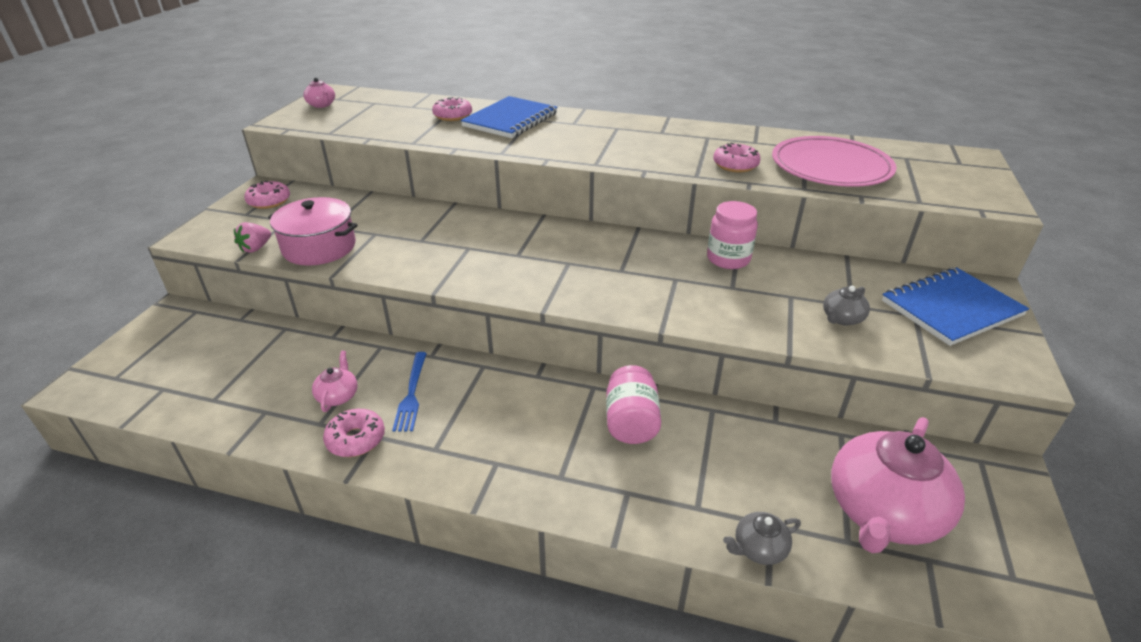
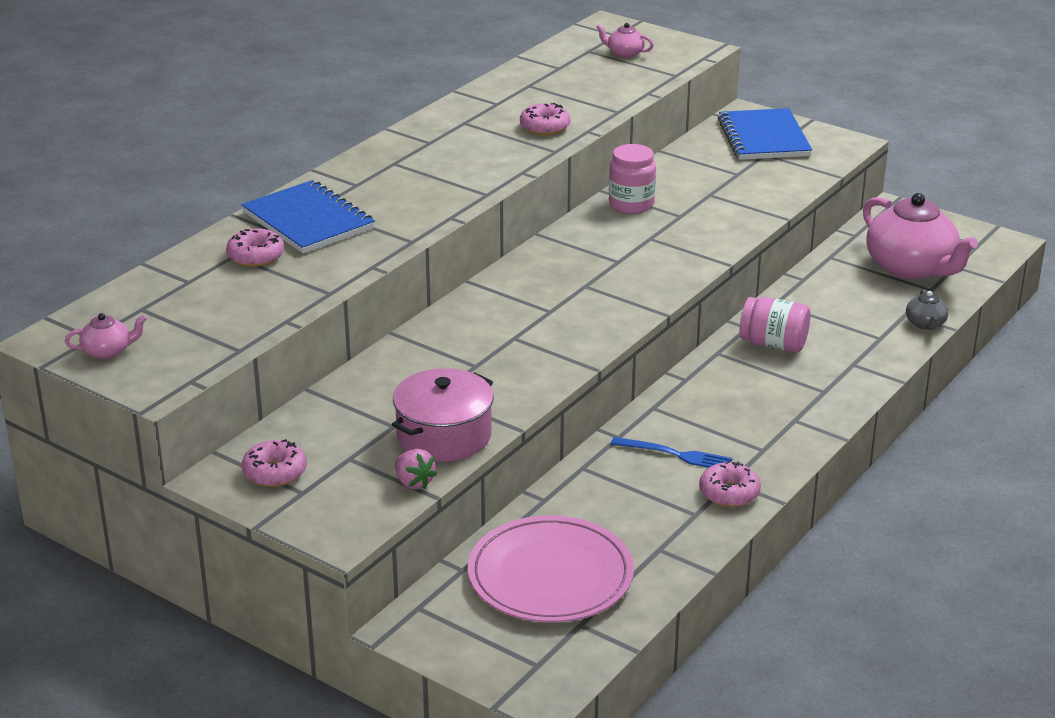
camera: 70 degrees left, 5 degrees down
pink teapot [312,351,358,412] -> pink teapot moved to [596,23,654,58]
pink plate [772,136,897,187] -> pink plate moved to [468,515,634,622]
grey teapot [823,286,870,325] -> none

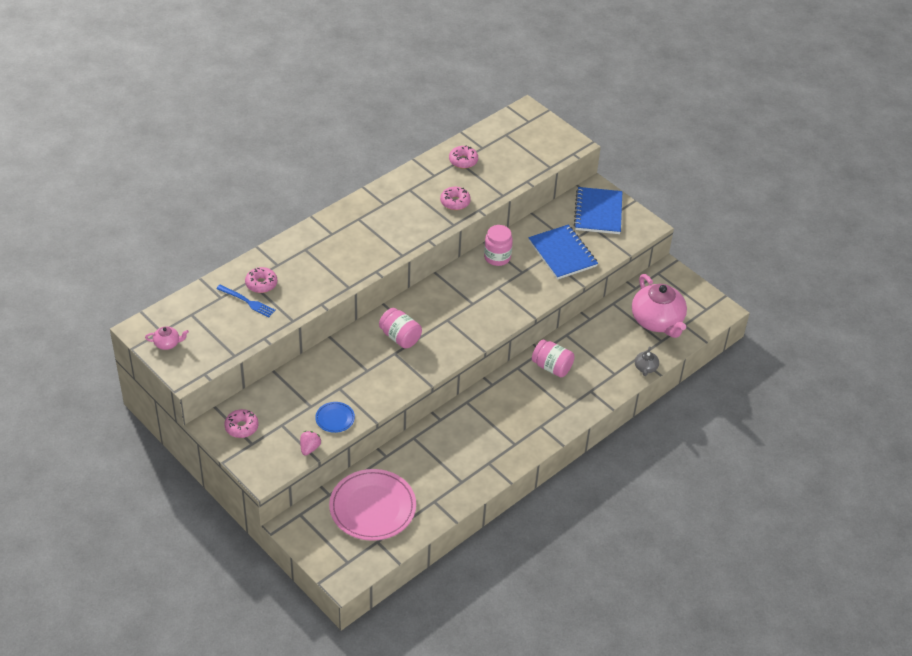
camera: 10 degrees right, 15 degrees up
blue notebook [241,180,375,253] -> blue notebook moved to [528,224,598,280]
pink pot [392,368,494,462] -> blue plate [315,402,355,433]
pink strawberry [395,449,437,490] -> pink strawberry turned 135 degrees counterclockwise [300,431,321,456]
pink teapot [596,23,654,58] -> none
blue fork [611,437,733,468] -> blue fork moved to [216,285,276,317]
pink donut [699,460,761,507] -> pink donut moved to [449,145,478,169]
none -> pink jar [379,308,422,348]

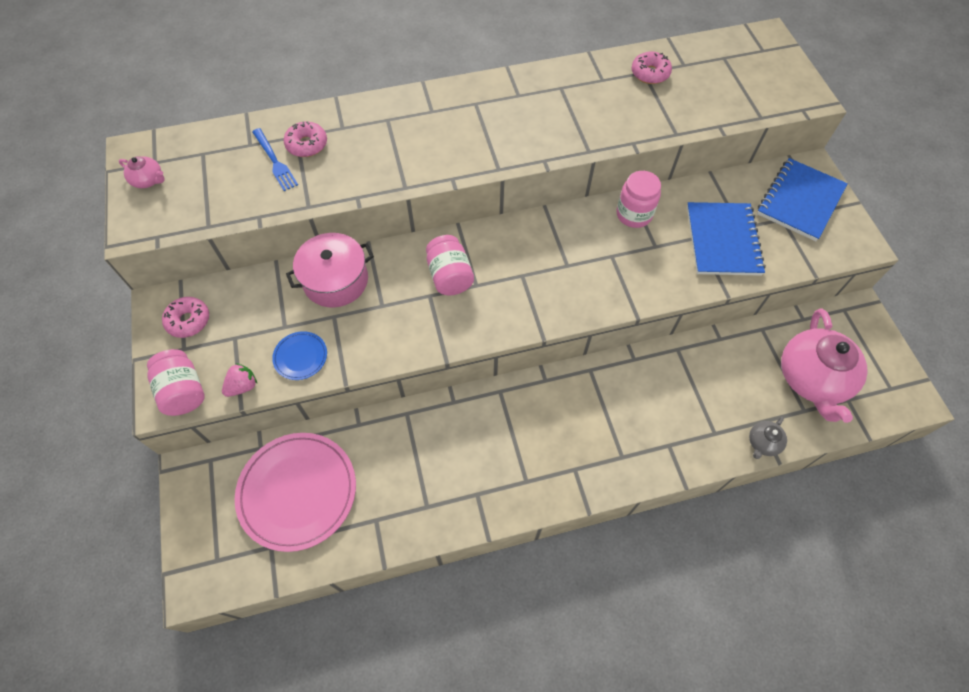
camera: 30 degrees right, 15 degrees up
pink donut [440,187,471,210] -> none
pink jar [532,339,575,377] -> pink jar moved to [147,349,205,416]
none -> pink pot [286,233,374,308]

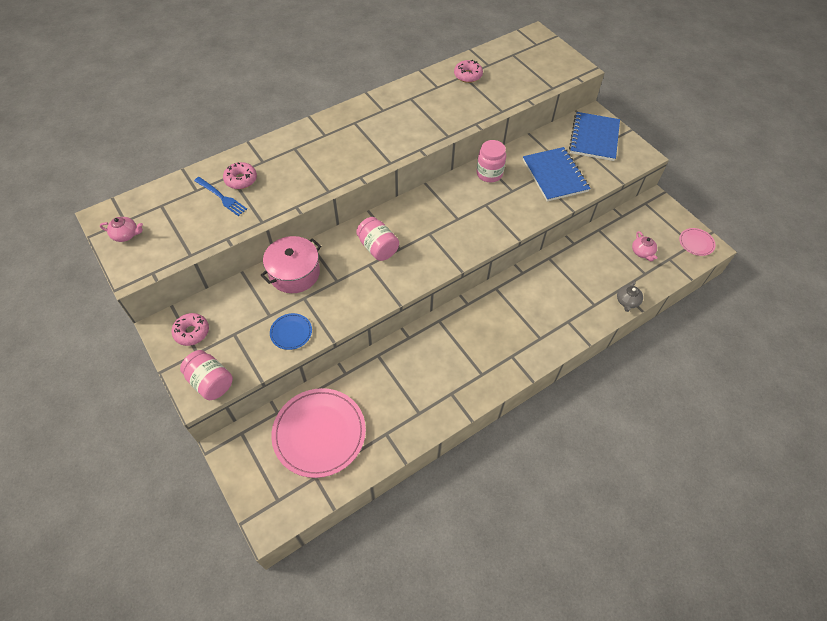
camera: 20 degrees left, 5 degrees down
pink strawberry [222,363,257,397] -> none
pink teapot [781,308,868,423] -> pink teapot [632,231,658,261], size x0.44
none -> pink plate [679,228,716,256]

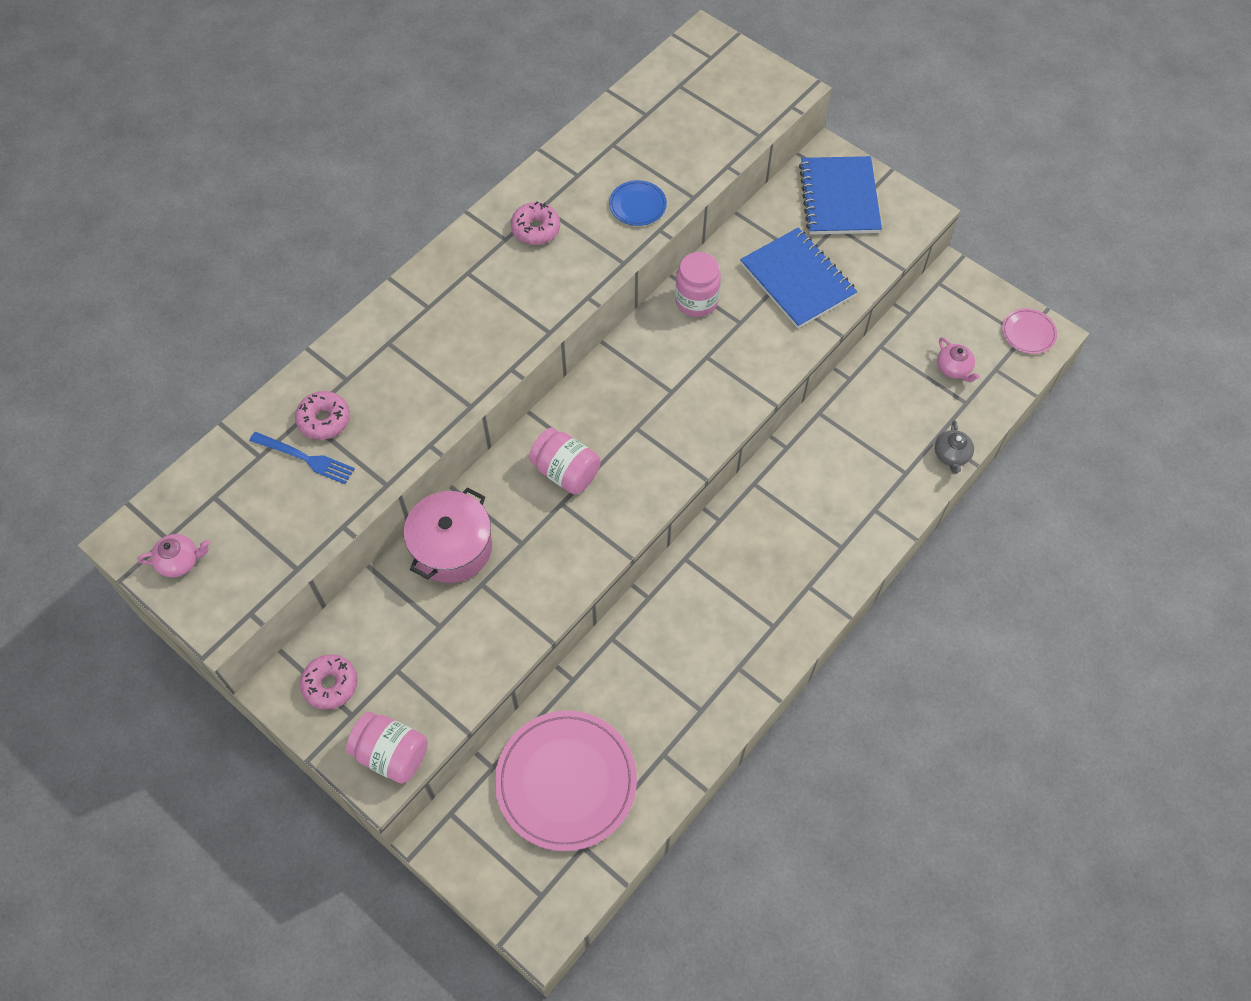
camera: 15 degrees left, 5 degrees up
blue plate [270,313,312,350] -> blue plate moved to [609,180,667,226]
pink donut [454,60,483,83] -> pink donut moved to [511,201,560,245]

